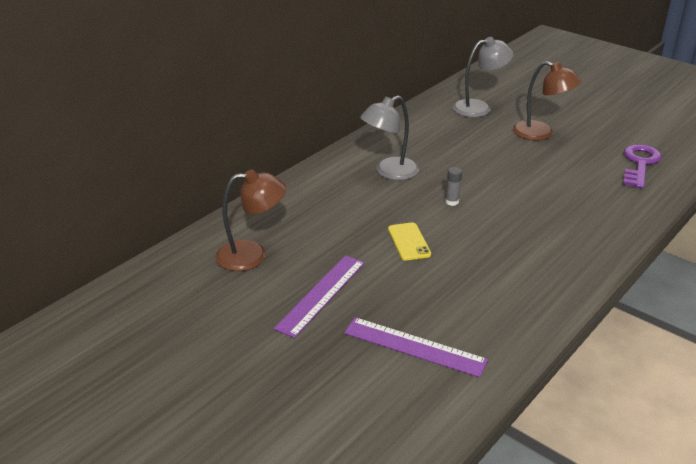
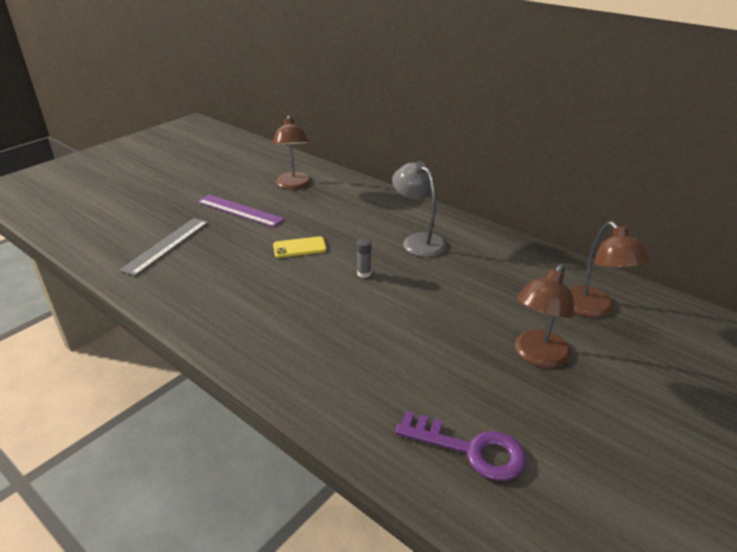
camera: 90 degrees right, 0 degrees up
purple ruler [344,317,488,378] -> grey ruler [119,218,208,276]
grey lamp [453,37,514,117] -> brown lamp [569,221,651,317]

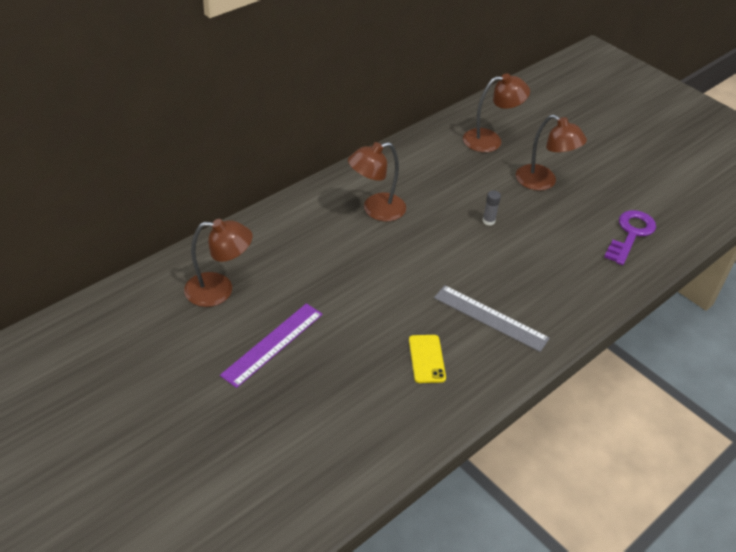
camera: 85 degrees left, 10 degrees up
grey ruler [119,218,208,276] -> grey ruler moved to [434,285,550,352]
yellow phone [273,236,327,258] -> yellow phone moved to [409,335,446,383]
grey glue stick [357,238,371,278] -> grey glue stick moved to [482,191,501,226]
grey lamp [392,161,447,257] -> brown lamp [348,142,406,221]

